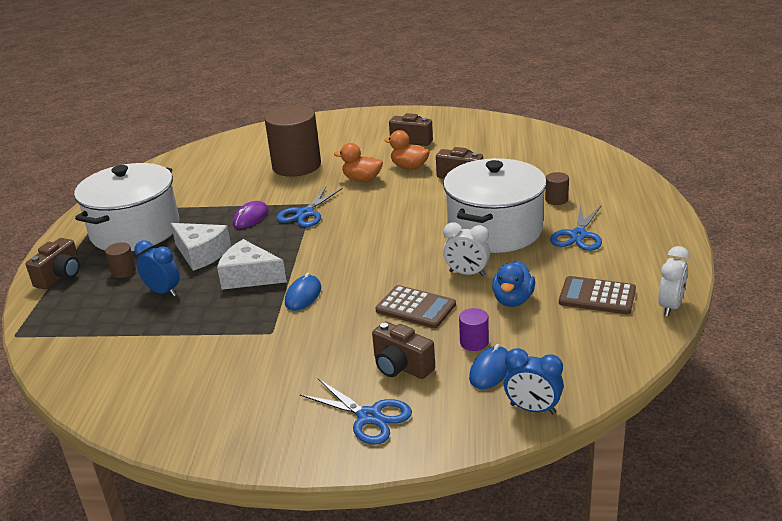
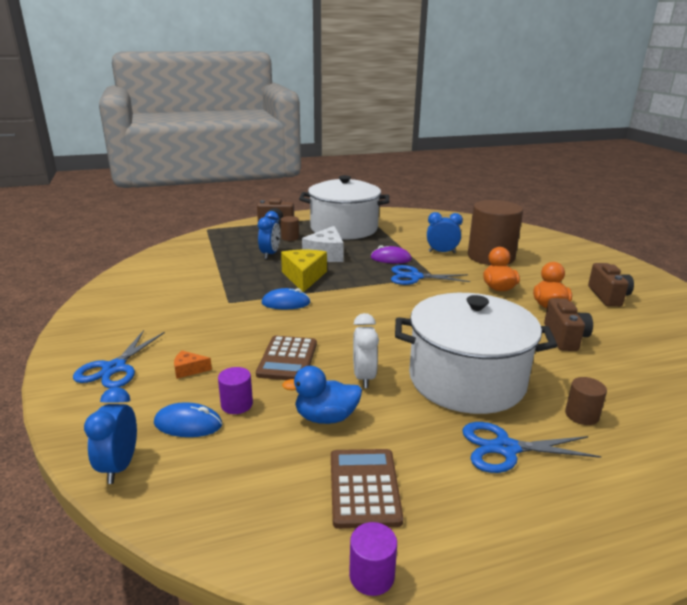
camera: 65 degrees right, 5 degrees down
white cheese [217,239,287,290] -> yellow cheese [281,250,327,292]
brown camera [372,322,435,379] -> orange cheese [174,351,212,379]
white clock [658,246,689,317] -> purple cylinder [349,522,397,596]
none -> blue clock [427,212,463,253]

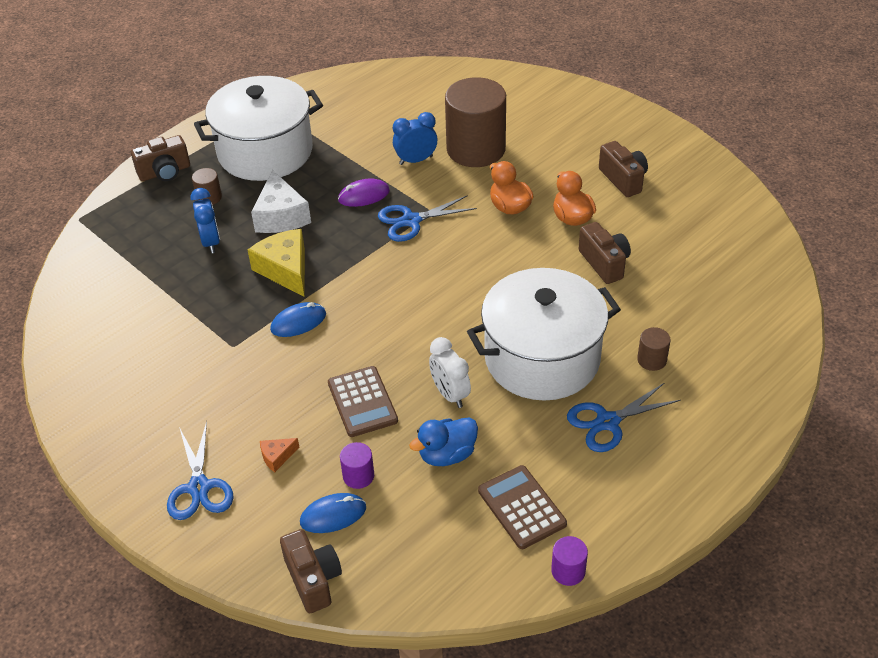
camera: 25 degrees left, 20 degrees up
blue clock [84,387,137,484] -> brown camera [280,529,342,614]

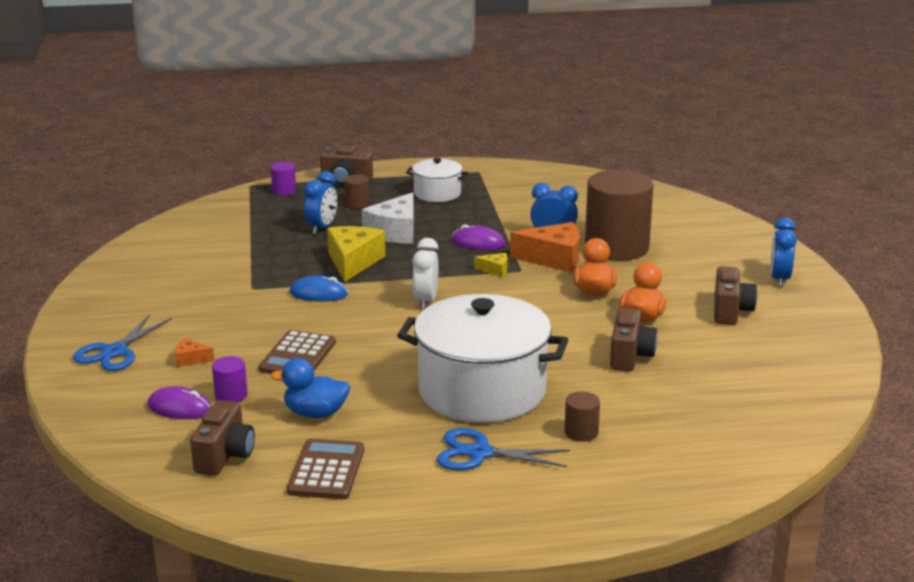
camera: 35 degrees right, 20 degrees down
white pot [194,76,323,181] -> white pot [406,158,469,202], size x0.50
brown camera [280,529,342,614] -> brown camera moved to [190,400,255,475]
blue mouse [300,493,366,533] -> purple mouse [147,386,211,419]
blue scissors [378,195,477,242] -> yellow cheese [474,253,508,277]
white clock [429,337,471,408] -> white clock moved to [413,238,439,309]
purple cylinder [551,536,588,586] -> purple cylinder moved to [271,162,296,195]
none -> orange cheese [510,222,579,272]
none -> blue clock [770,218,797,287]

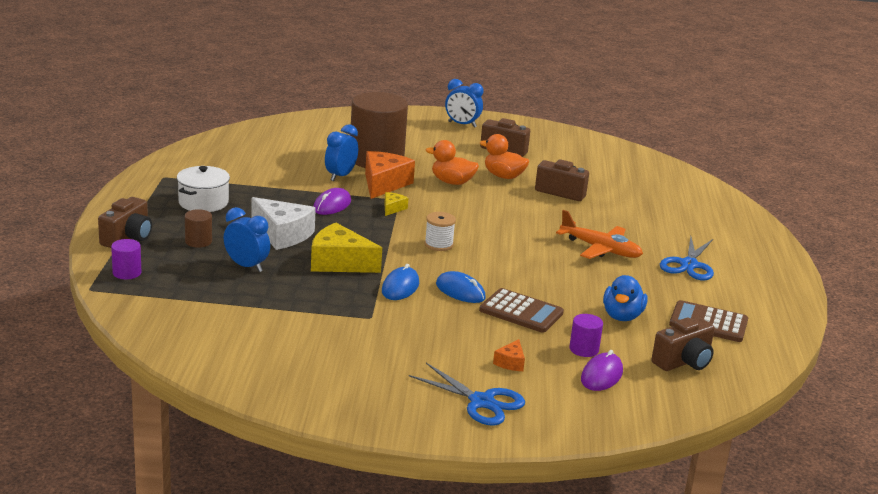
camera: 80 degrees left, 0 degrees up
brown camera [190,400,255,475] -> brown camera turned 120 degrees clockwise [651,317,715,371]
white pot [397,294,568,423] -> orange plane [556,210,643,259]
white clock [413,238,439,309] -> white spool [425,212,456,251]
brown cylinder [564,392,600,442] -> none
none -> blue mouse [436,271,486,303]

